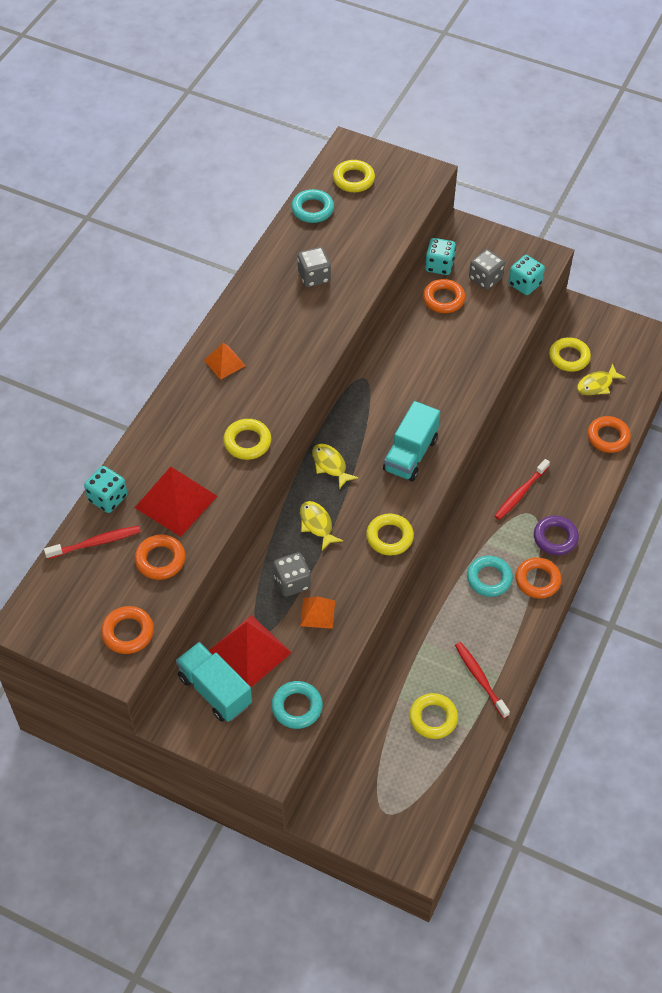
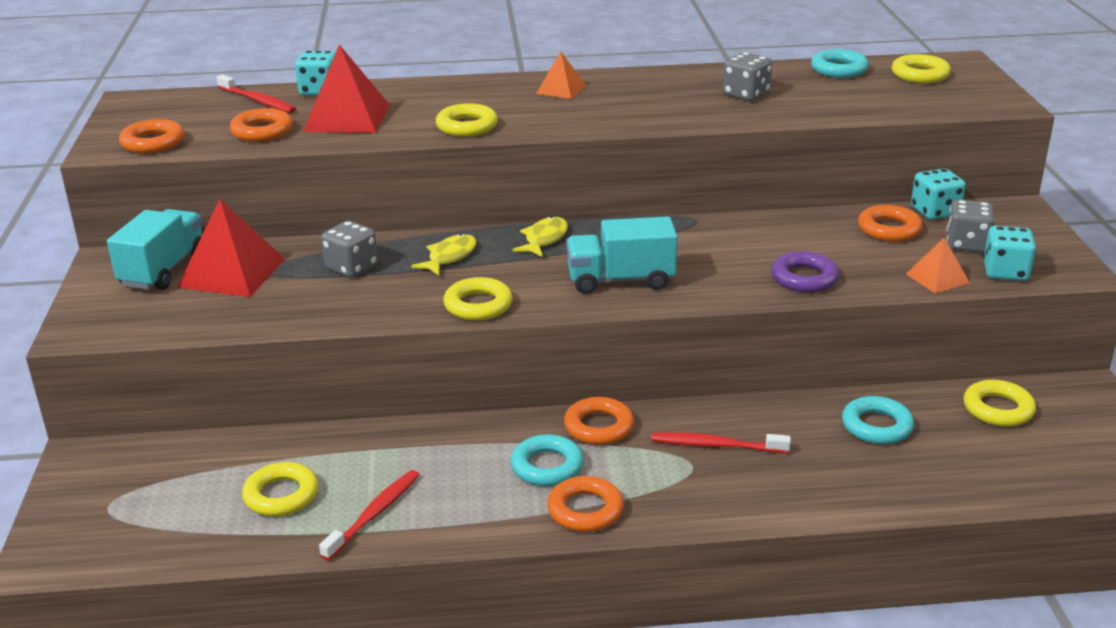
camera: 60 degrees right, 25 degrees down
turquoise ring [271,681,323,729] -> turquoise ring moved to [842,396,914,444]
orange pyramid [300,596,335,629] -> orange pyramid moved to [906,238,970,293]
purple ring [534,515,579,555] -> purple ring moved to [771,251,839,293]
yellow fish [577,364,626,395] -> none
orange ring [587,416,631,453] -> orange ring moved to [564,397,634,445]

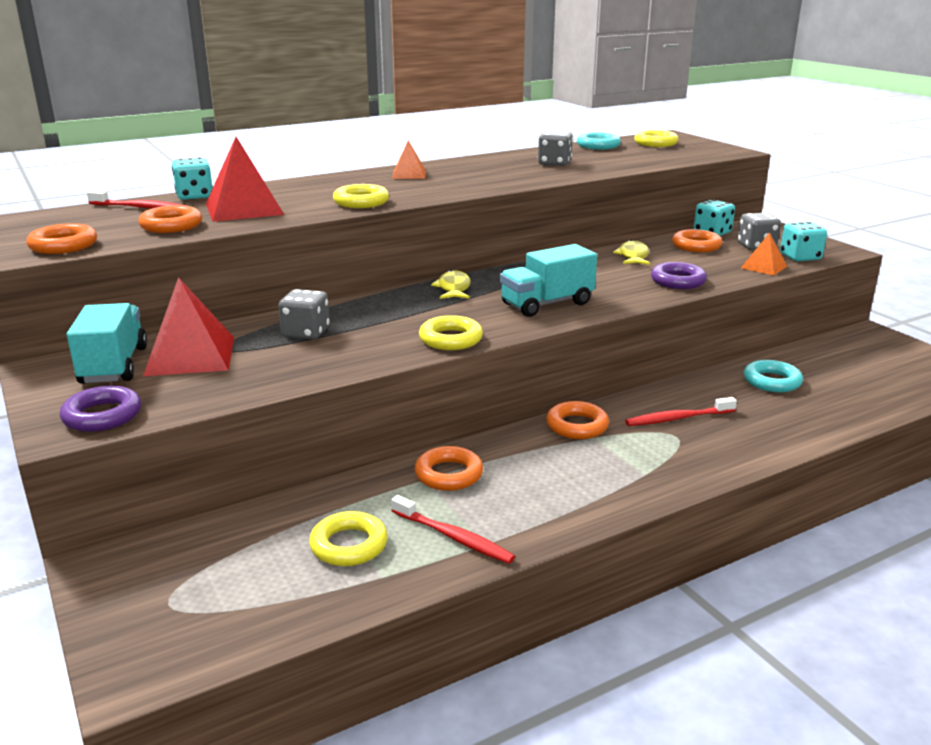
camera: 25 degrees left, 5 degrees down
red toothbrush [319,470,419,560] -> red toothbrush turned 120 degrees clockwise [391,495,515,564]
yellow fish [411,233,476,276] -> yellow fish moved to [613,240,650,265]
turquoise ring [511,434,584,486] -> none
orange ring [547,476,624,532] -> orange ring moved to [415,446,483,491]
yellow ring [964,380,1036,427] -> none
none -> purple ring [60,386,141,432]

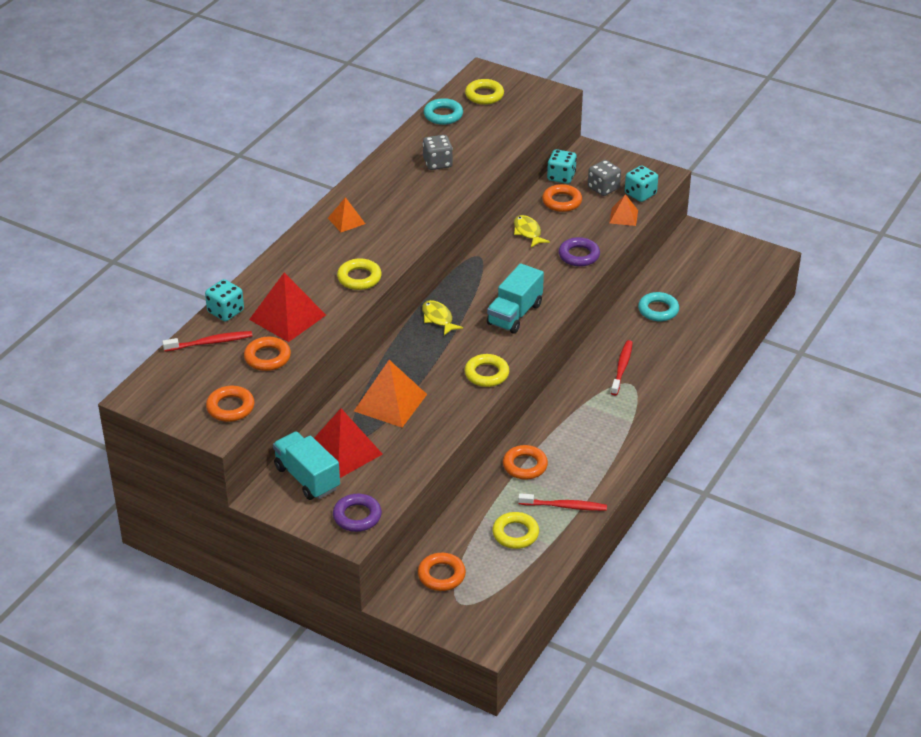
camera: 30 degrees left, 15 degrees up
grey dice [278,289,330,340] -> orange pyramid [354,360,427,428]
orange ring [546,401,609,439] -> orange ring moved to [418,553,466,591]
red toothbrush [625,397,737,426] -> red toothbrush turned 150 degrees clockwise [611,340,633,395]

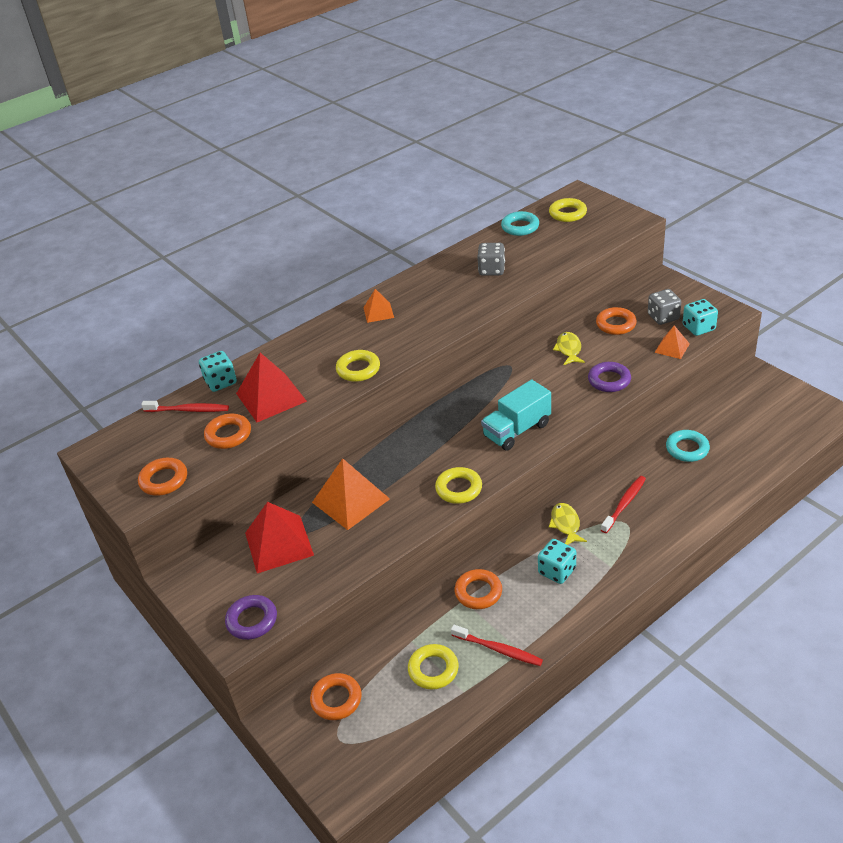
camera: 25 degrees right, 0 degrees up
turquoise truck [273,431,340,500] -> none
yellow fish [422,300,463,335] -> yellow fish moved to [549,503,587,545]
turquoise dice [547,149,577,184] -> turquoise dice moved to [538,539,576,584]

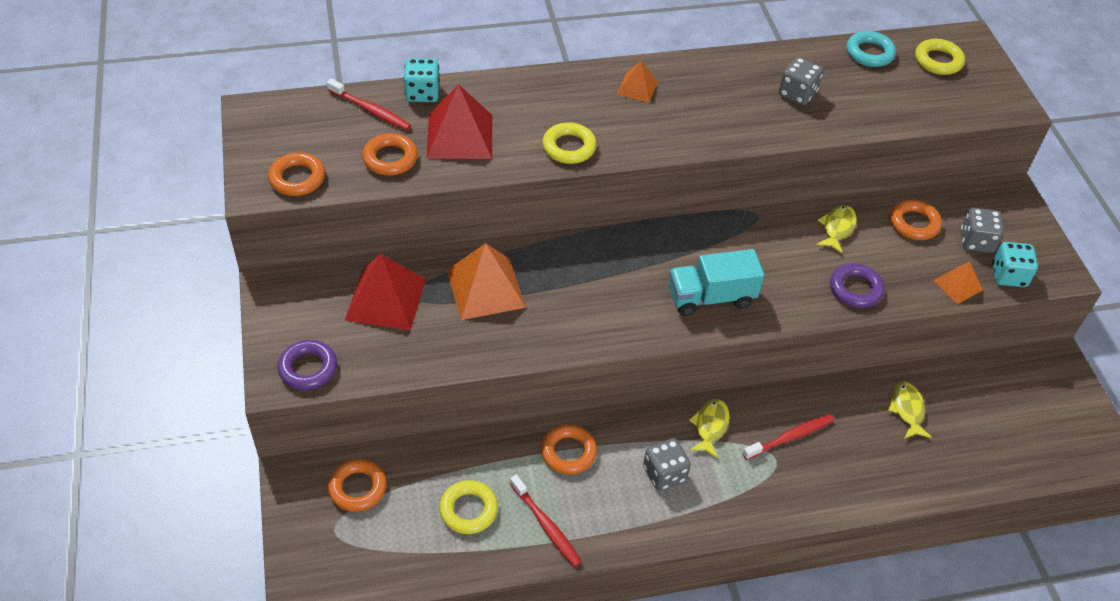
camera: 20 degrees right, 10 degrees up
yellow ring [435,467,482,504] -> none
turquoise dice [538,539,576,584] -> grey dice [643,438,691,491]
turquoise ring [666,430,710,462] -> yellow fish [888,382,932,438]

